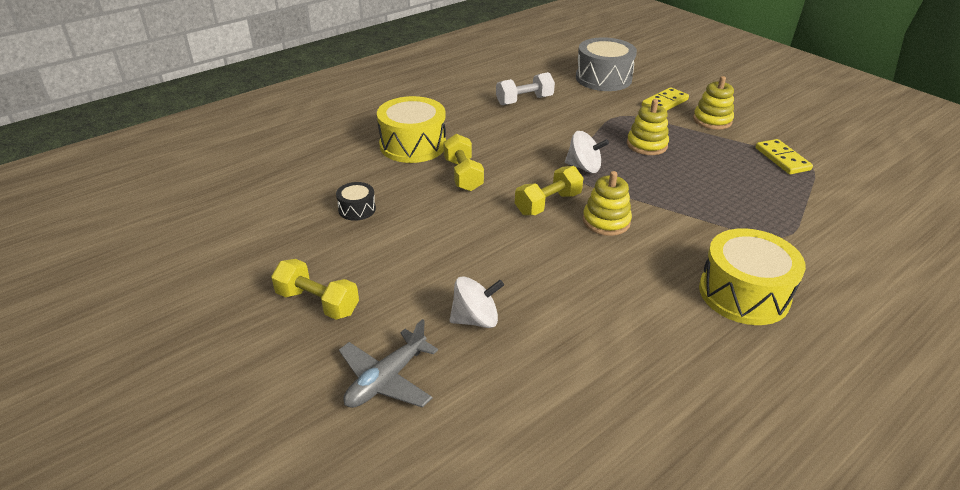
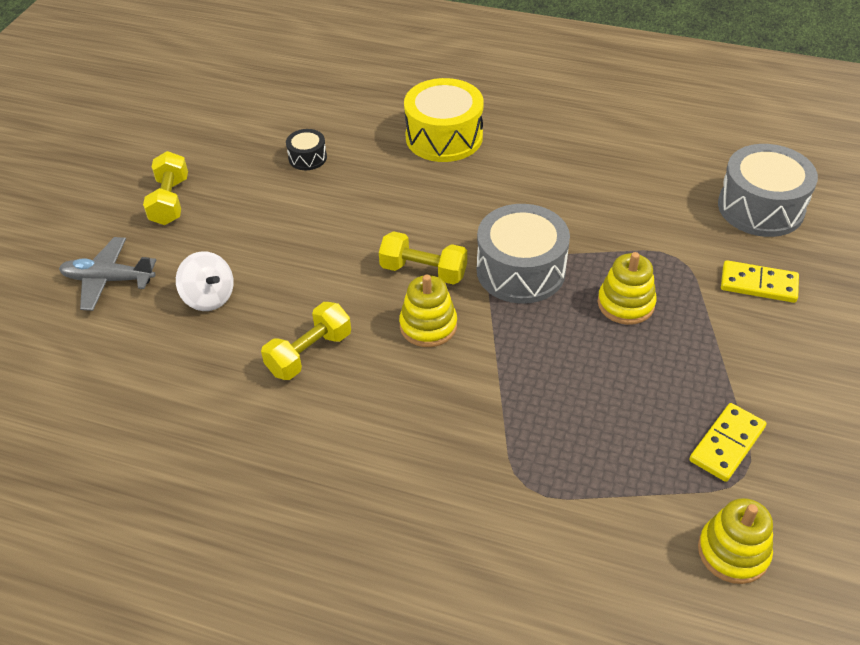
camera: 60 degrees right, 10 degrees up
yellow dumbbell [444,134,484,191] -> yellow dumbbell moved to [261,302,351,380]
white dumbbell [496,72,555,105] -> none
white spinning top [565,131,609,173] -> grey drum [477,204,570,304]
yellow stacking toy [693,76,734,130] -> yellow stacking toy moved to [698,498,773,584]
yellow drum [699,228,806,325] -> none

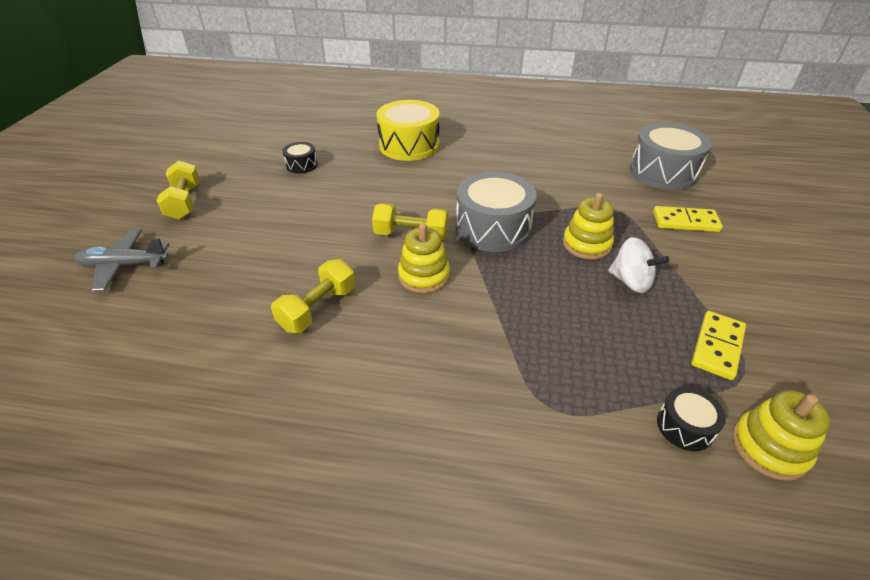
camera: 10 degrees left, 5 degrees down
white spinning top [176,251,234,311] -> white spinning top moved to [608,237,669,293]
none -> black drum [657,387,726,451]

